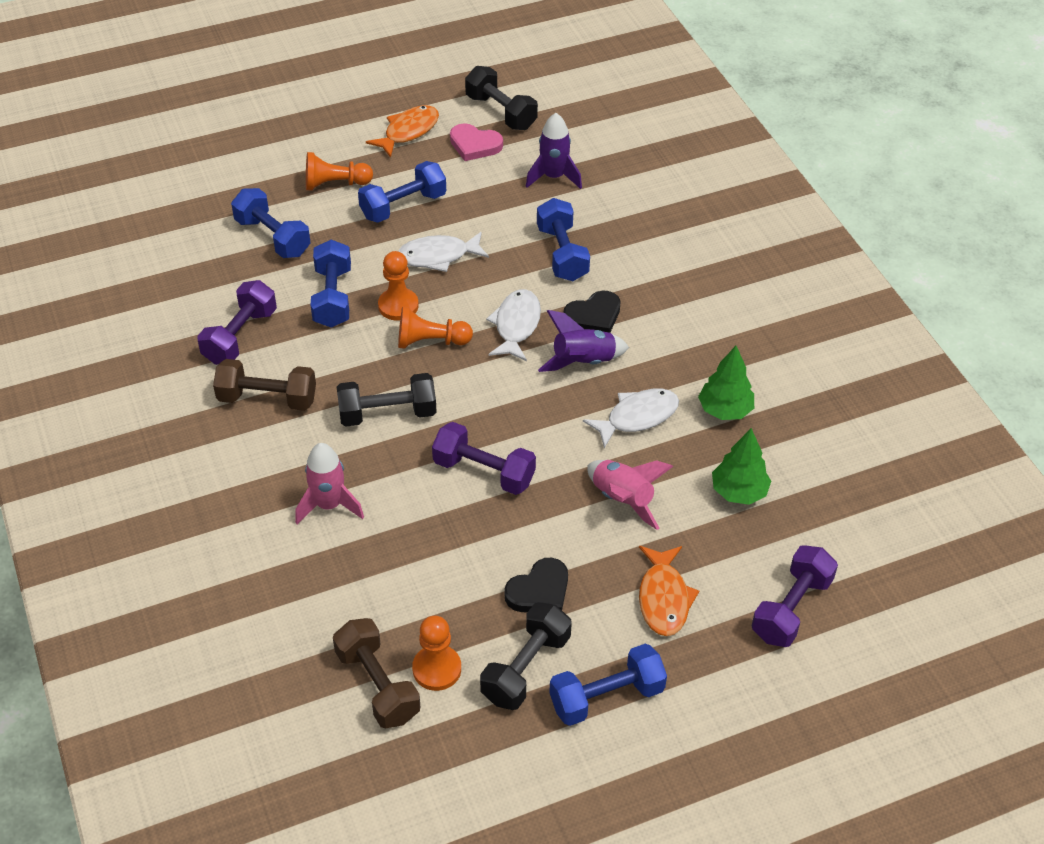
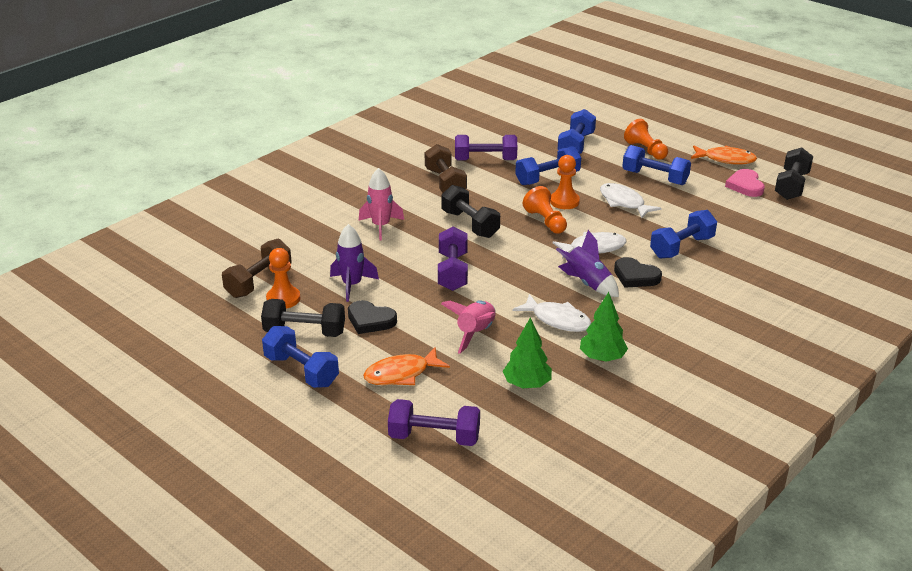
camera: 65 degrees right, 15 degrees down
purple rocket [526,113,582,189] -> purple rocket moved to [330,224,379,302]

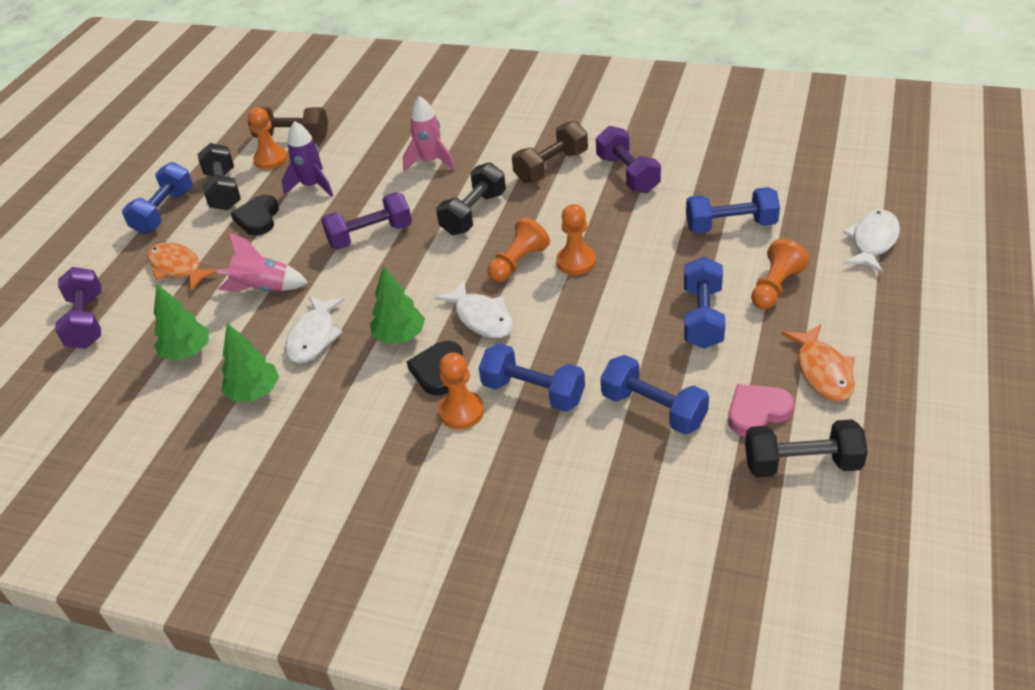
camera: 70 degrees right, 10 degrees up
blue dumbbell [515,146,581,185] -> blue dumbbell moved to [601,355,709,435]
purple rocket [556,230,619,297] -> green tree [370,265,425,344]
white fish [600,183,662,218] -> white fish moved to [843,209,900,273]
none -> orange pawn [438,352,484,429]

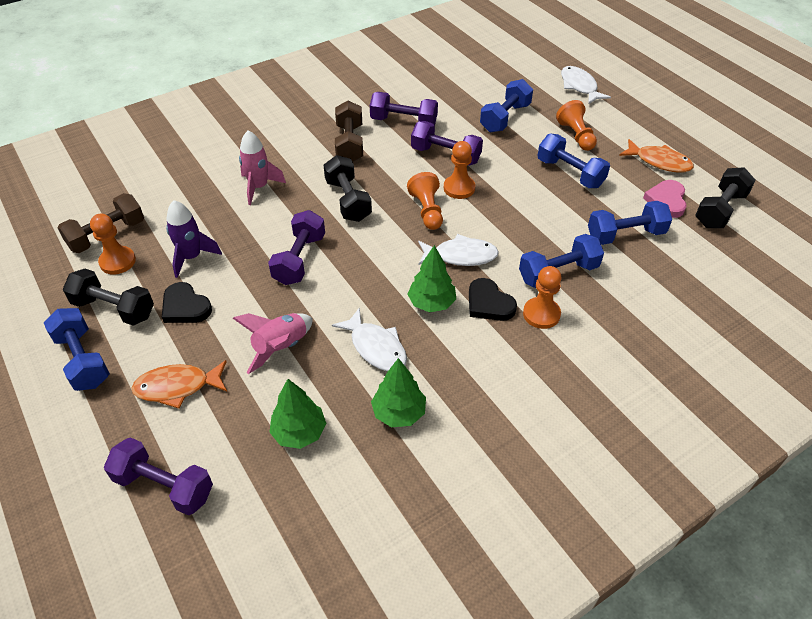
camera: 55 degrees left, 5 degrees up
none -> purple dumbbell [411,121,483,166]

